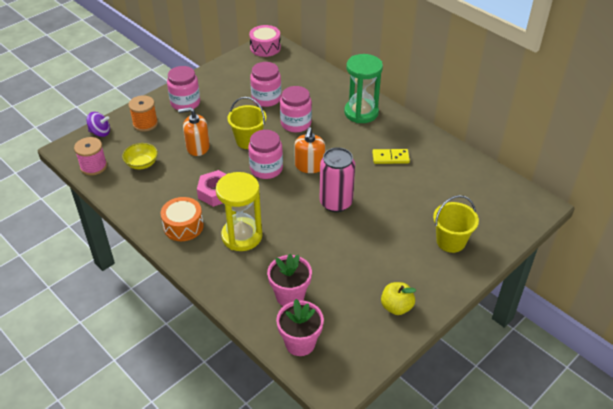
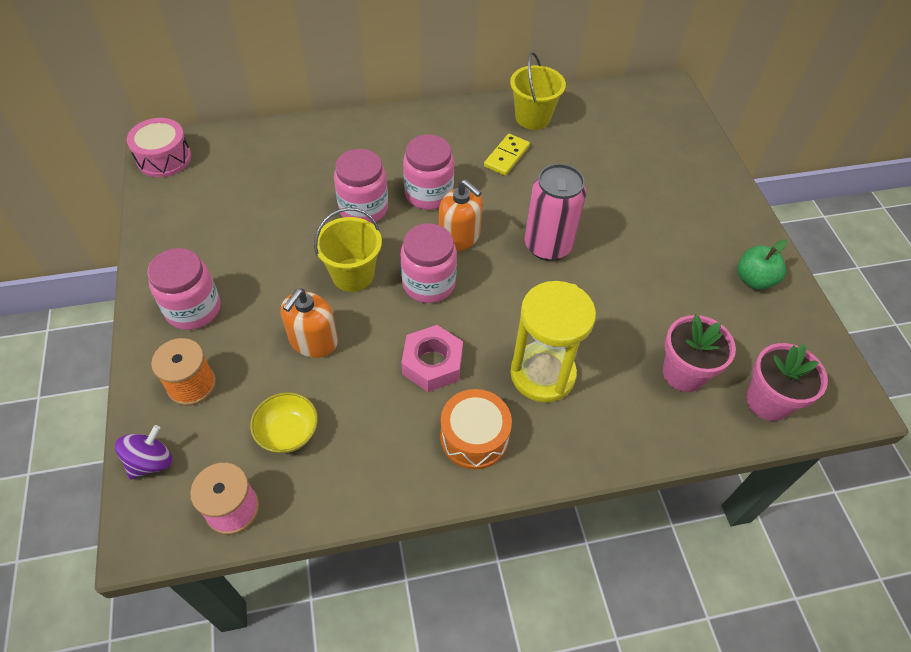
camera: 60 degrees left, 10 degrees up
pink jar [250,62,281,107] -> pink jar moved to [403,135,454,210]
green hourglass [344,54,383,123] -> none
yellow apple [381,282,416,315] -> green apple [737,239,787,290]
yellow bucket [433,195,479,253] -> yellow bucket moved to [510,52,566,130]

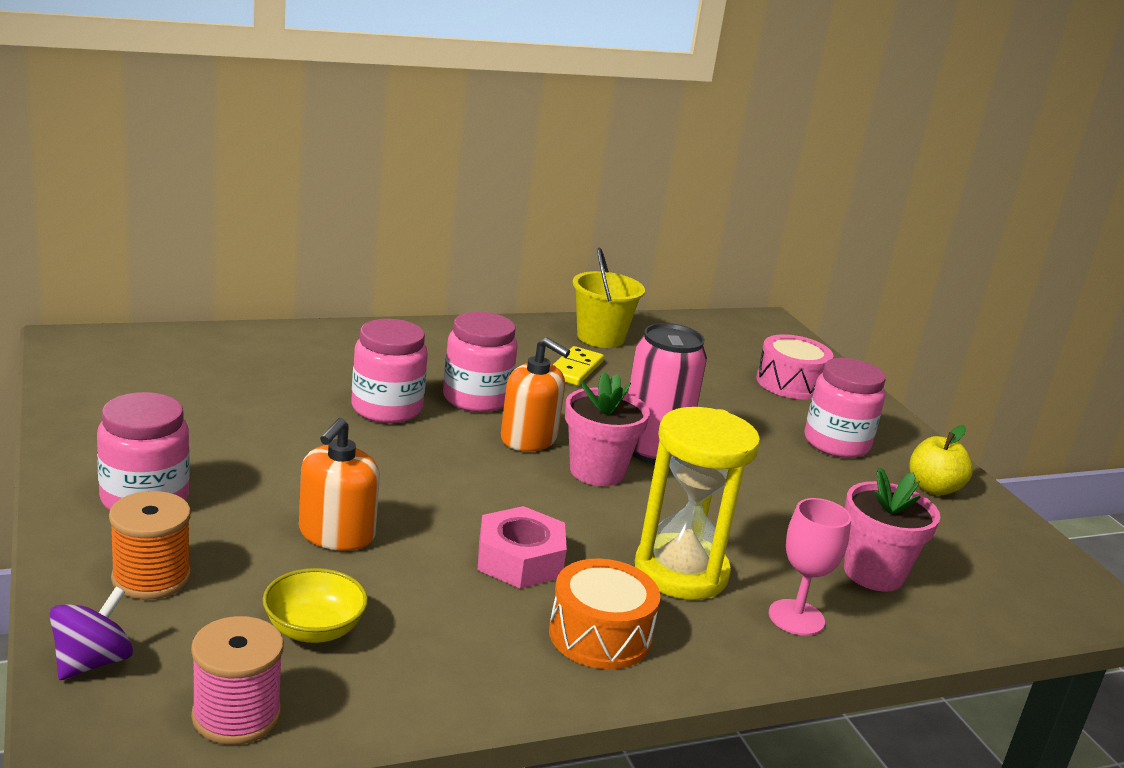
camera: 10 degrees left, 30 degrees down
pink drum [127,118,191,177] -> pink drum moved to [756,334,833,399]
yellow bucket [314,207,382,292] -> none
pink jar [401,223,457,303] -> pink jar moved to [804,358,886,458]
green apple [737,239,787,290] -> yellow apple [909,425,973,496]
pink flower pot [746,343,828,421] -> pink flower pot moved to [565,372,650,486]
none -> pink goblet [769,498,851,636]

